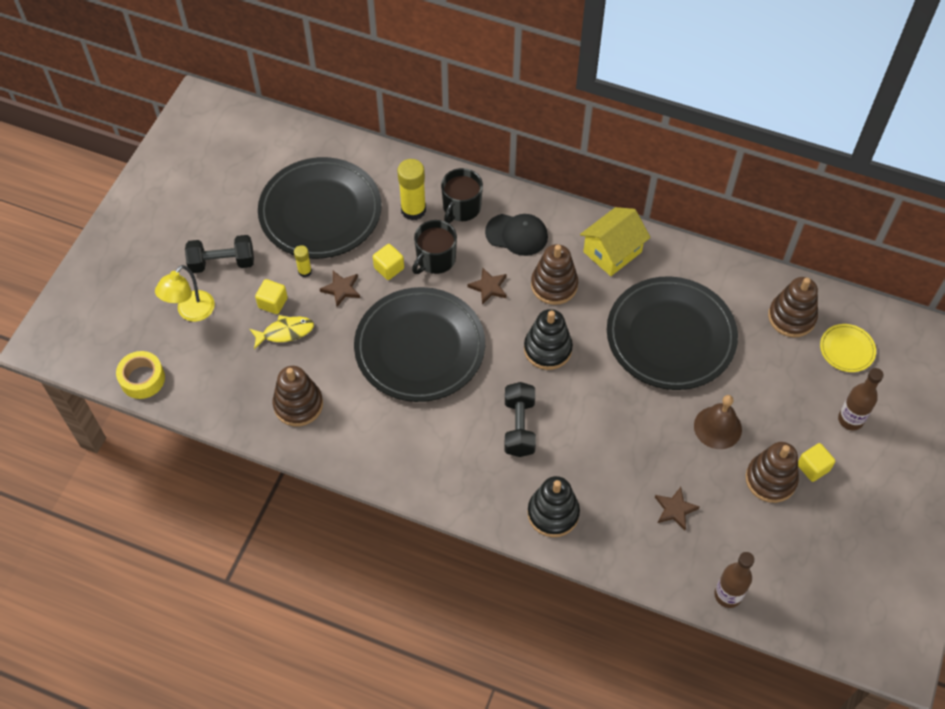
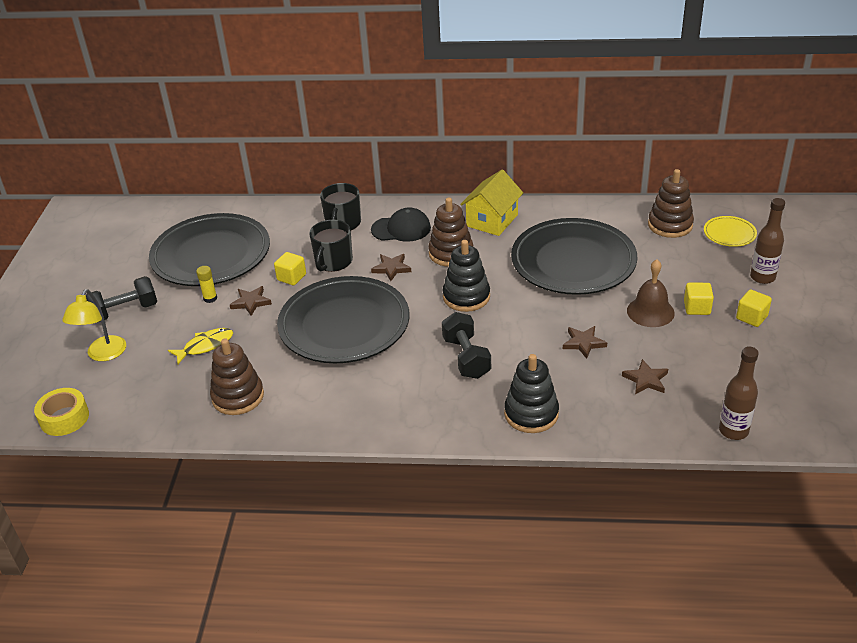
camera: 15 degrees left, 20 degrees down
yellow cube [255,279,288,314] -> yellow cube moved to [684,283,714,315]
yellow glue stick [397,159,426,220] -> none
brown stacking toy [746,442,799,503] -> none
none -> brown star [563,326,607,359]

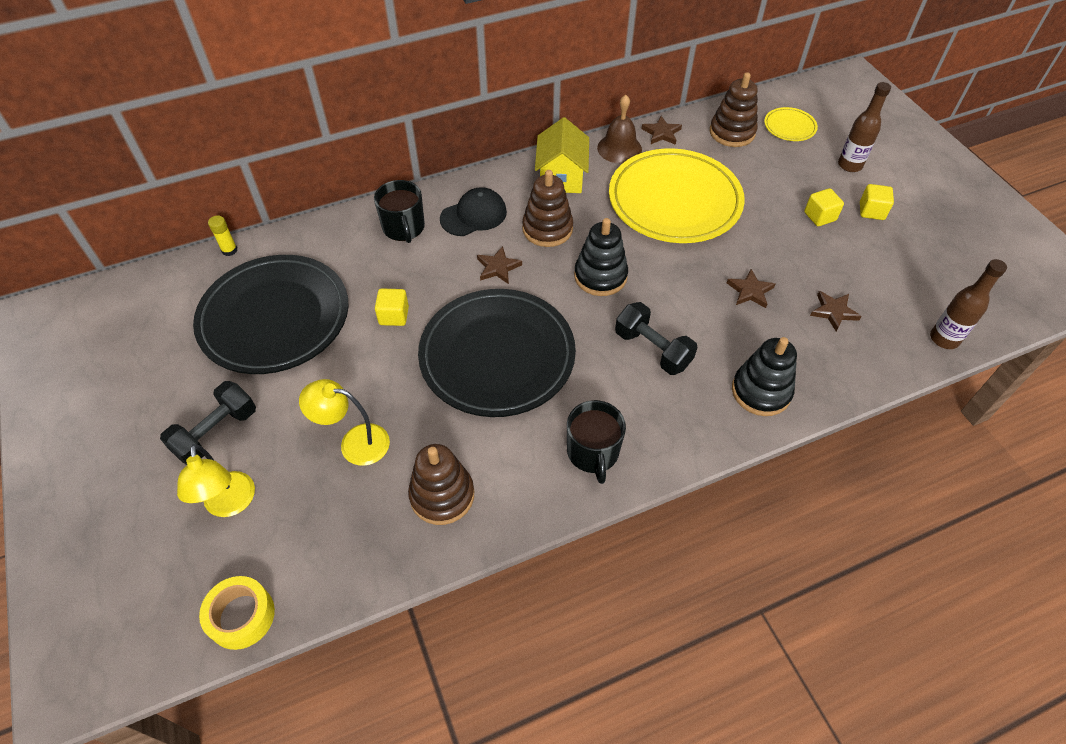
camera: 30 degrees left, 15 degrees up
yellow fish [168,328,233,364] -> yellow lamp [299,379,390,466]
yellow glue stick [196,266,217,303] -> yellow glue stick moved to [208,216,237,256]
brown star [230,286,272,316] -> brown star moved to [642,116,682,145]
black mug [309,220,353,272] -> black mug moved to [567,400,626,484]
black plate [511,218,637,295] -> yellow plate [609,148,745,243]
brown bell [627,259,675,327] -> brown bell moved to [597,95,642,164]

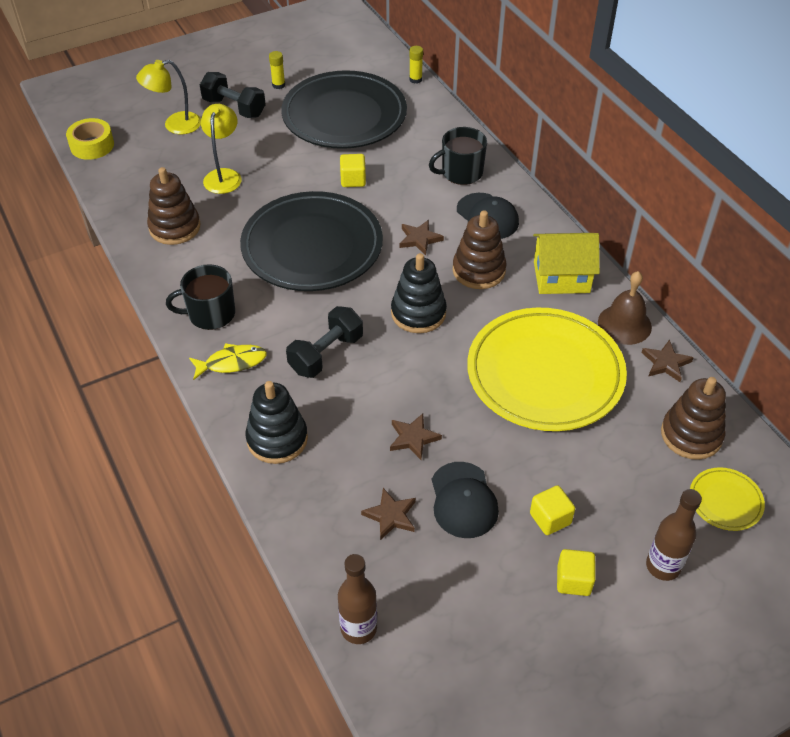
camera: 85 degrees right, 5 degrees down
none -> yellow fish [189,343,267,380]
none -> yellow glue stick [269,51,285,89]
none -> black cap [432,462,499,538]

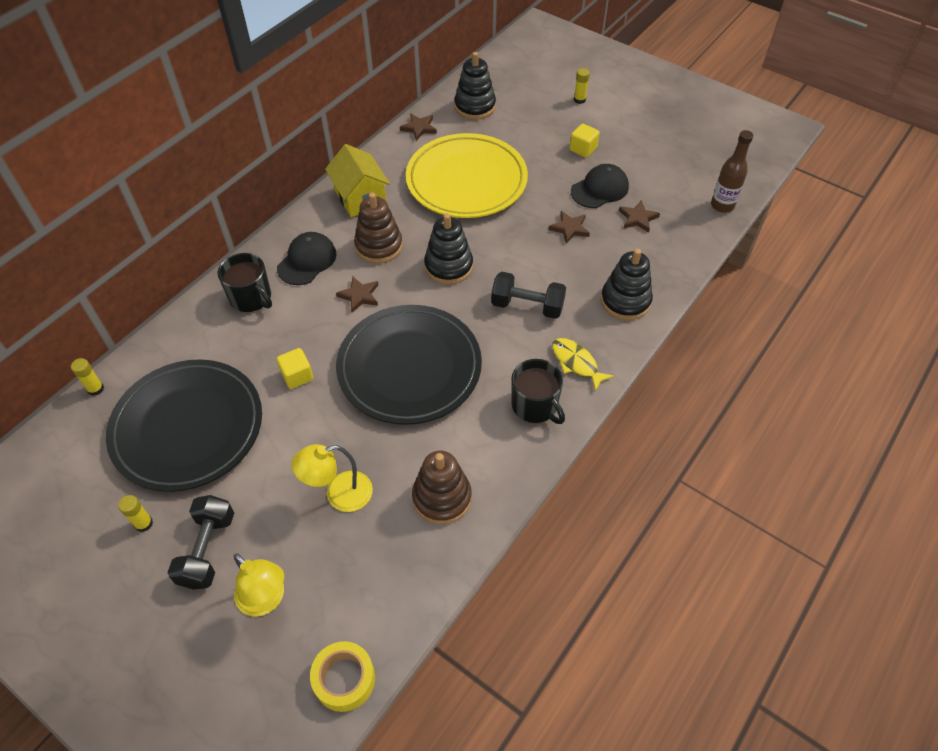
camera: 115 degrees left, 5 degrees up
yellow cube [557,549,596,596] -> none
brown bell [598,271,652,345] -> none
brown bottle [646,489,702,581] -> yellow glue stick [574,68,590,104]
brown stacking toy [661,377,726,460] -> black stacking toy [454,52,496,120]
yellow plate [690,467,765,531] -> none

